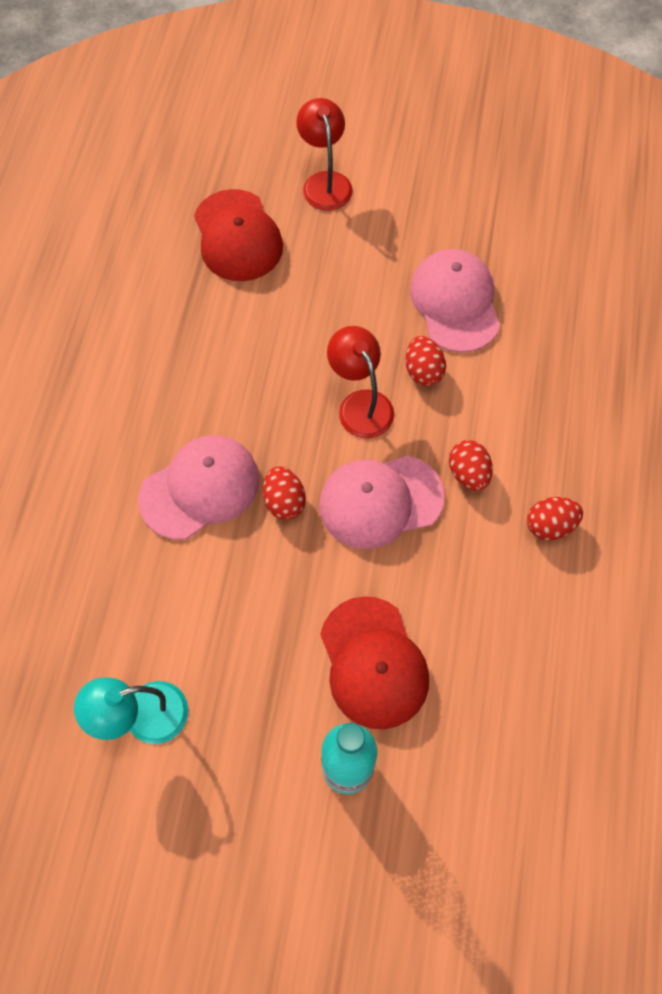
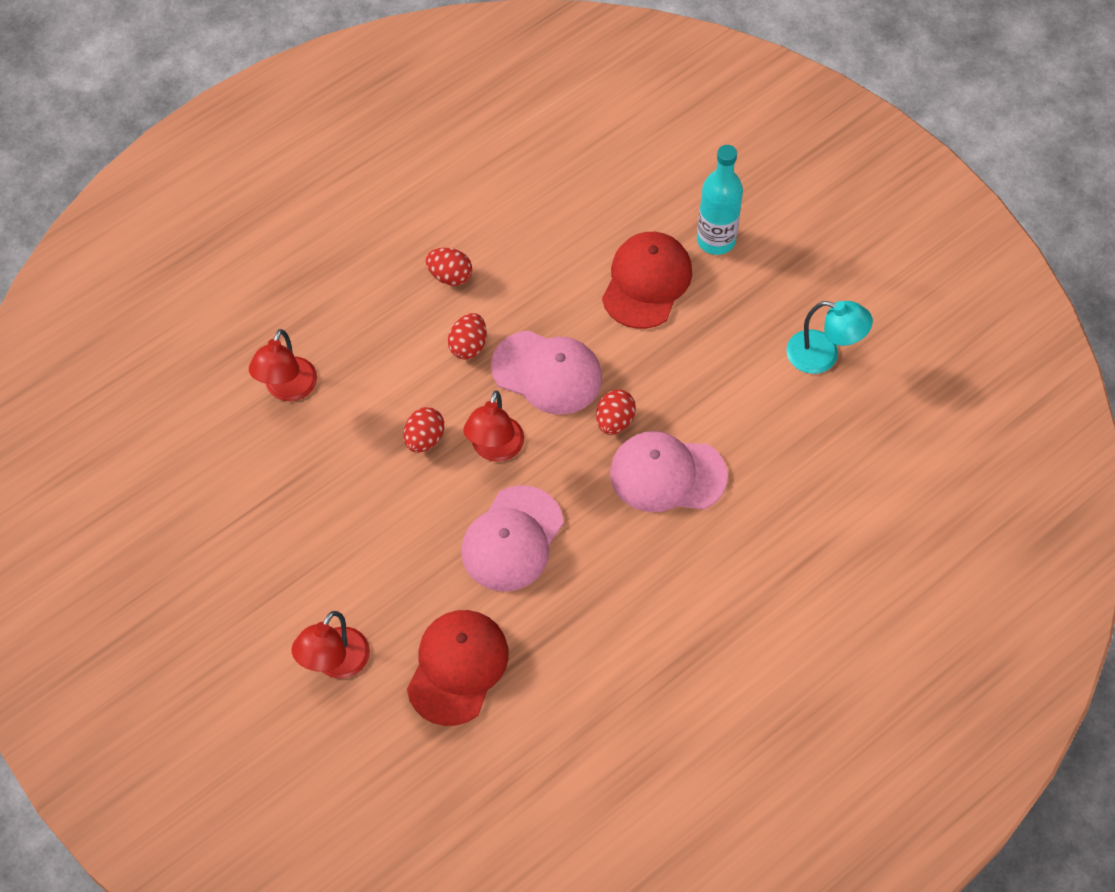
camera: 140 degrees left, 5 degrees down
pink cap [410,249,500,353] -> pink cap moved to [461,485,563,592]
none -> red lamp [249,329,317,401]

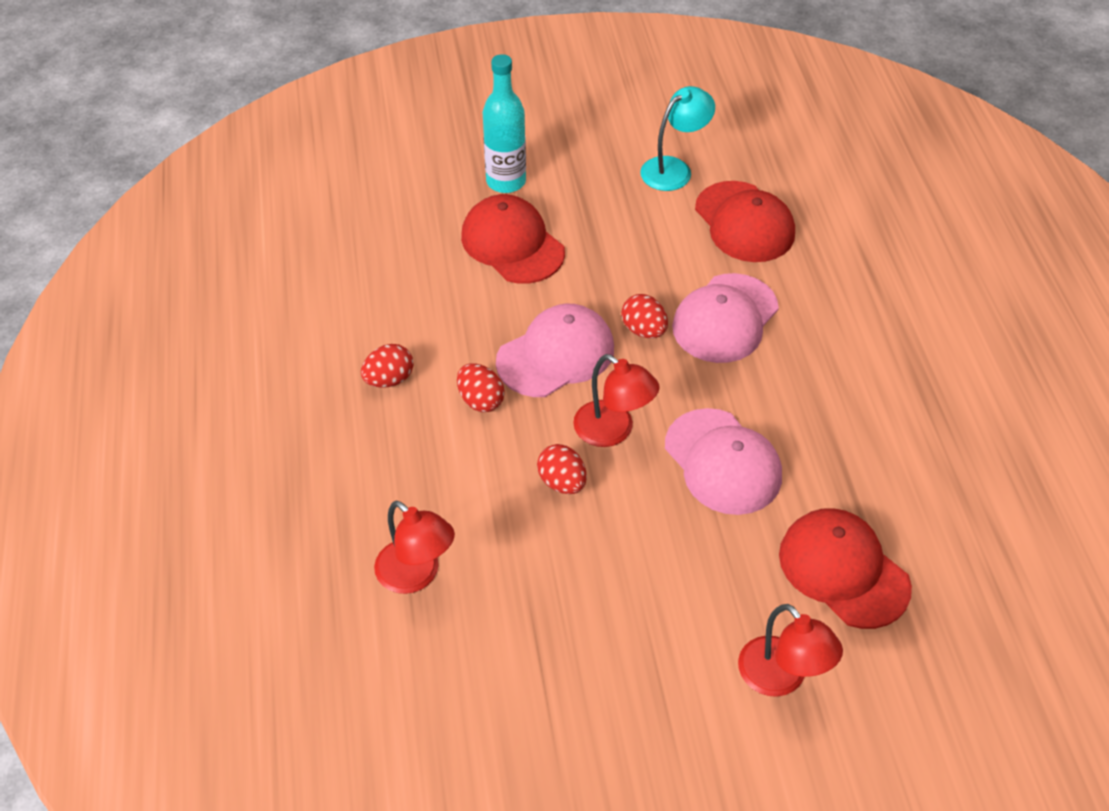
camera: 60 degrees left, 10 degrees down
none -> red cap [695,181,795,262]

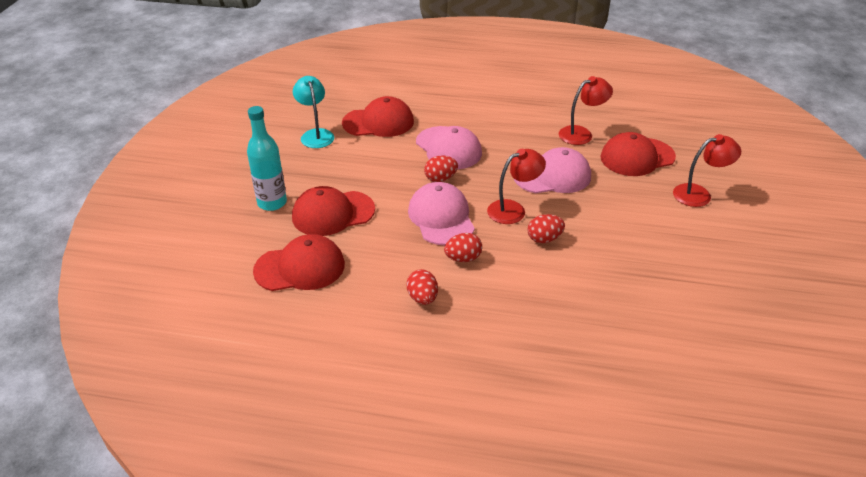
camera: 70 degrees left, 10 degrees down
red lamp [374,500,455,594] -> red lamp moved to [559,76,613,145]
none -> red cap [253,234,345,291]

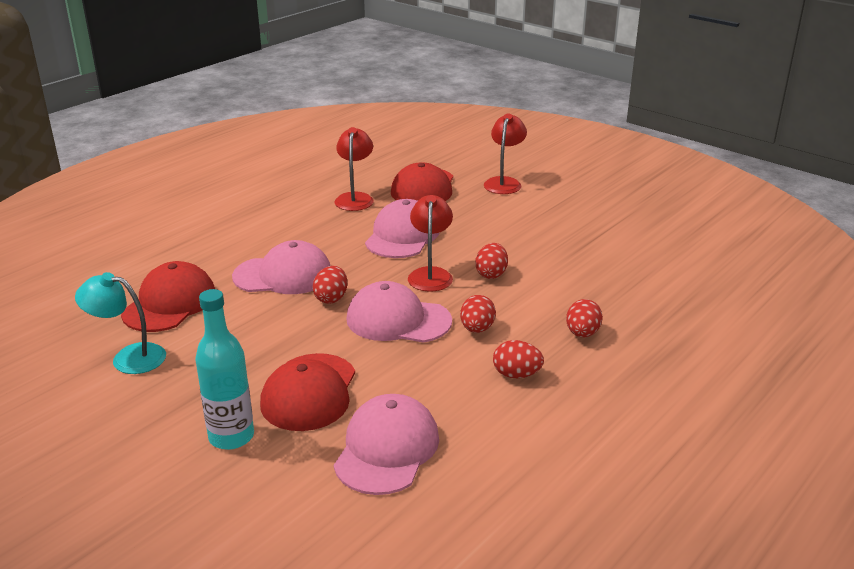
camera: 60 degrees left, 10 degrees down
red cap [253,234,345,291] -> pink cap [334,394,439,495]
none -> red egg [566,299,603,337]

